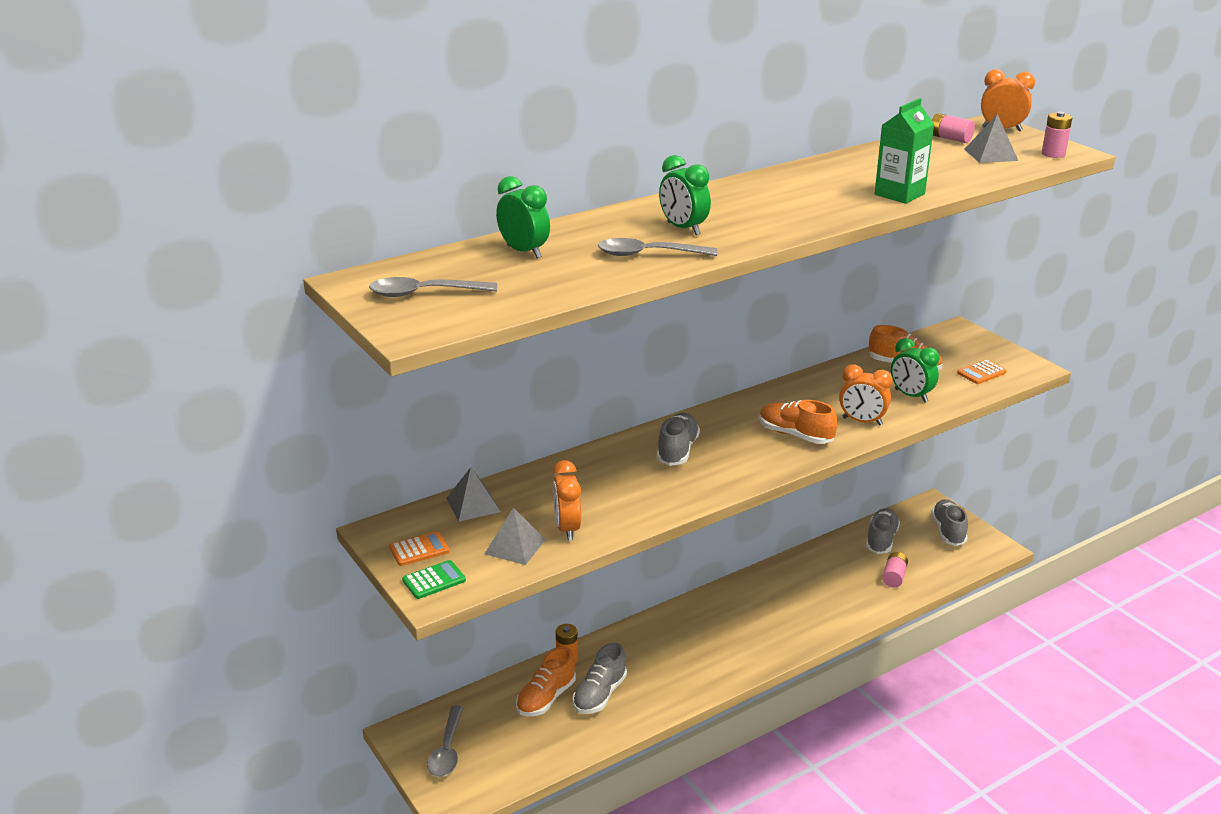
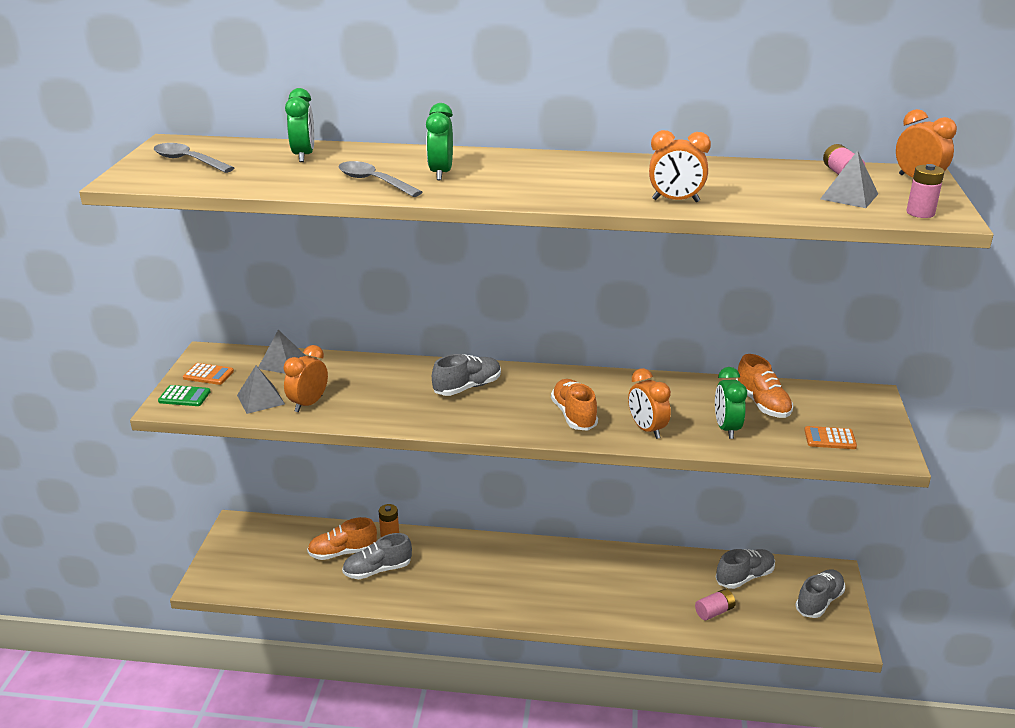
camera: 40 degrees right, 0 degrees up
grey spoon [427,705,463,777] -> none
green carton [875,98,934,204] -> orange clock [649,130,711,202]

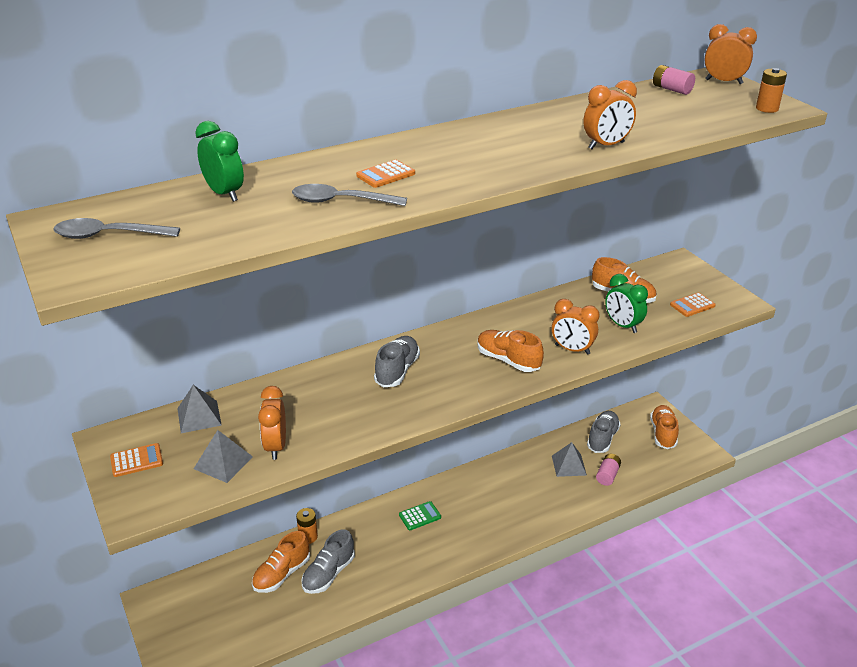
camera: 35 degrees left, 5 degrees up
green calculator [158,385,211,406] -> green calculator moved to [399,501,441,530]
green clock [426,103,453,180] -> orange calculator [356,159,415,188]
grey shoe [795,569,845,618] -> orange shoe [650,405,679,449]
grey pyramid [820,150,878,208] -> grey pyramid moved to [552,442,587,477]
pink battery [906,164,945,218] -> orange battery [756,68,787,113]

